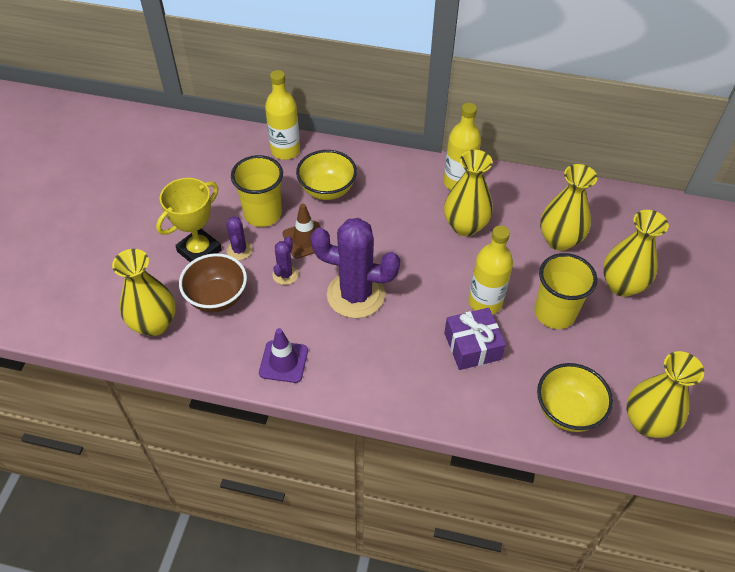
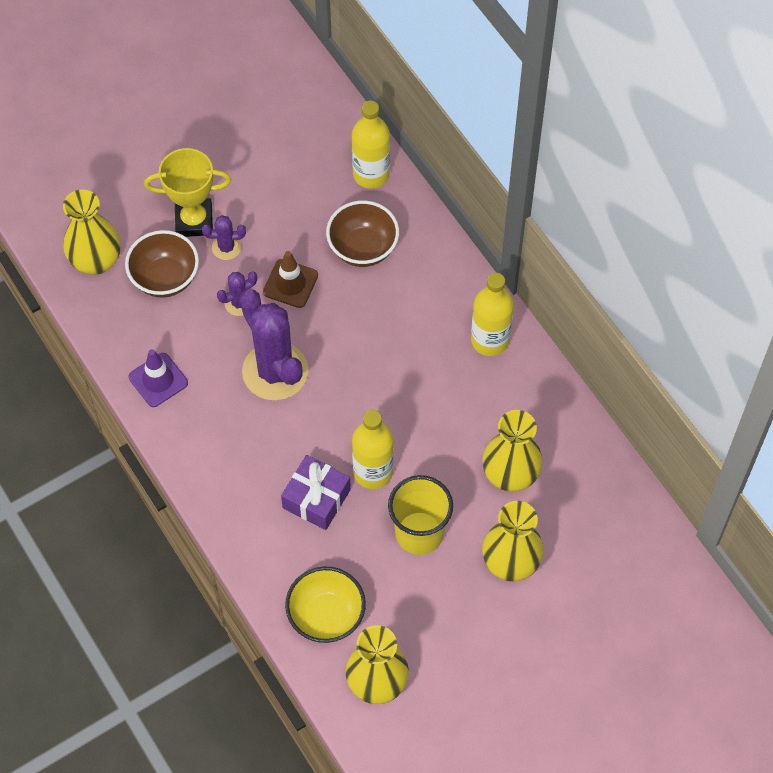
camera: 45 degrees right, 10 degrees up
purple cactus [226,216,252,260] -> purple cactus turned 45 degrees clockwise [202,215,246,260]
yellow cup [231,155,283,227] -> none
yellow bowl [296,150,357,200] -> brown bowl [326,201,399,267]
yellow vase [444,150,493,236] -> none

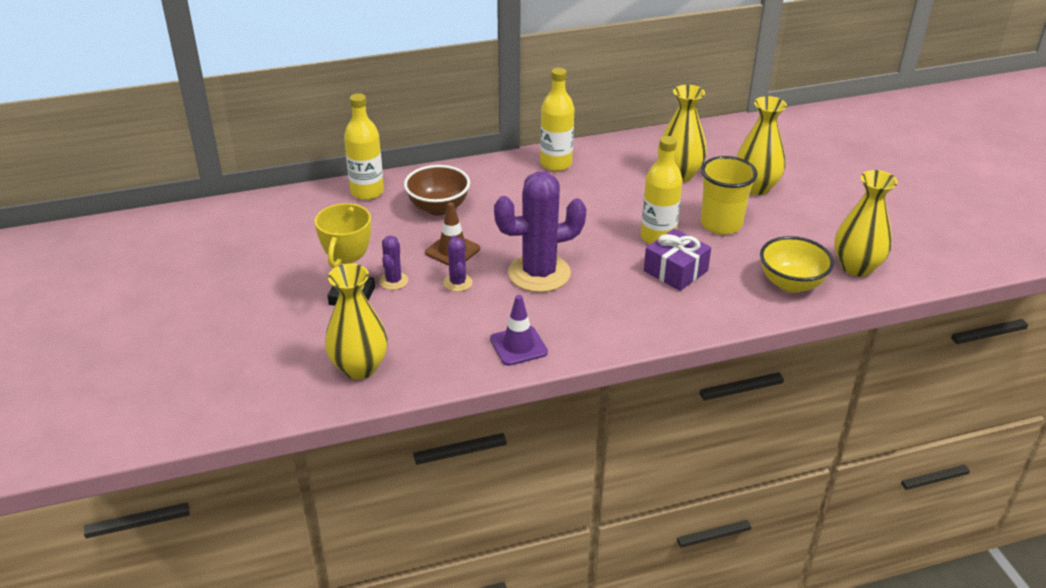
camera: 75 degrees left, 25 degrees down
brown bowl [125,230,199,298] -> none

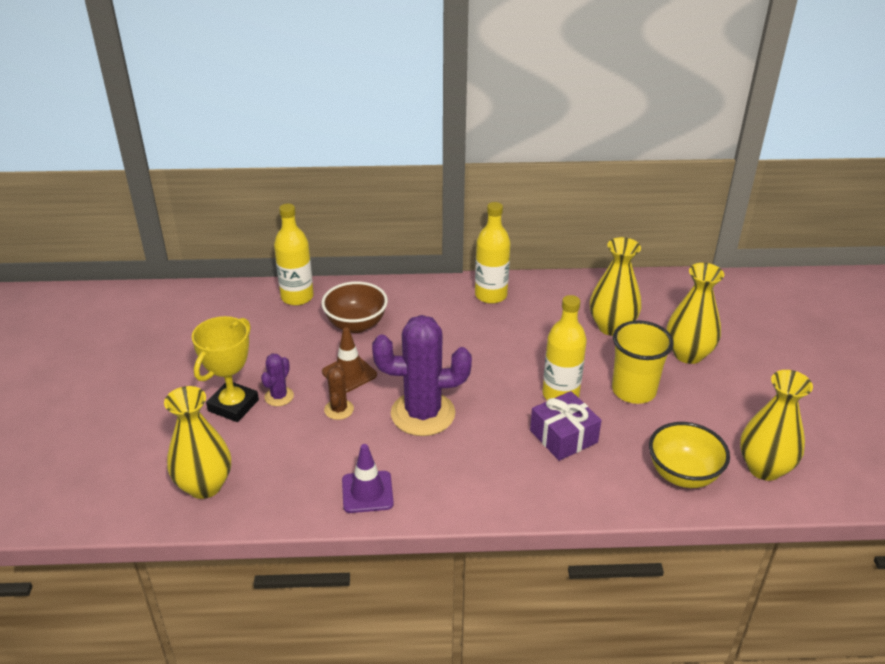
camera: 15 degrees right, 0 degrees up
purple cactus [443,236,473,292] -> brown cactus [324,363,354,420]

